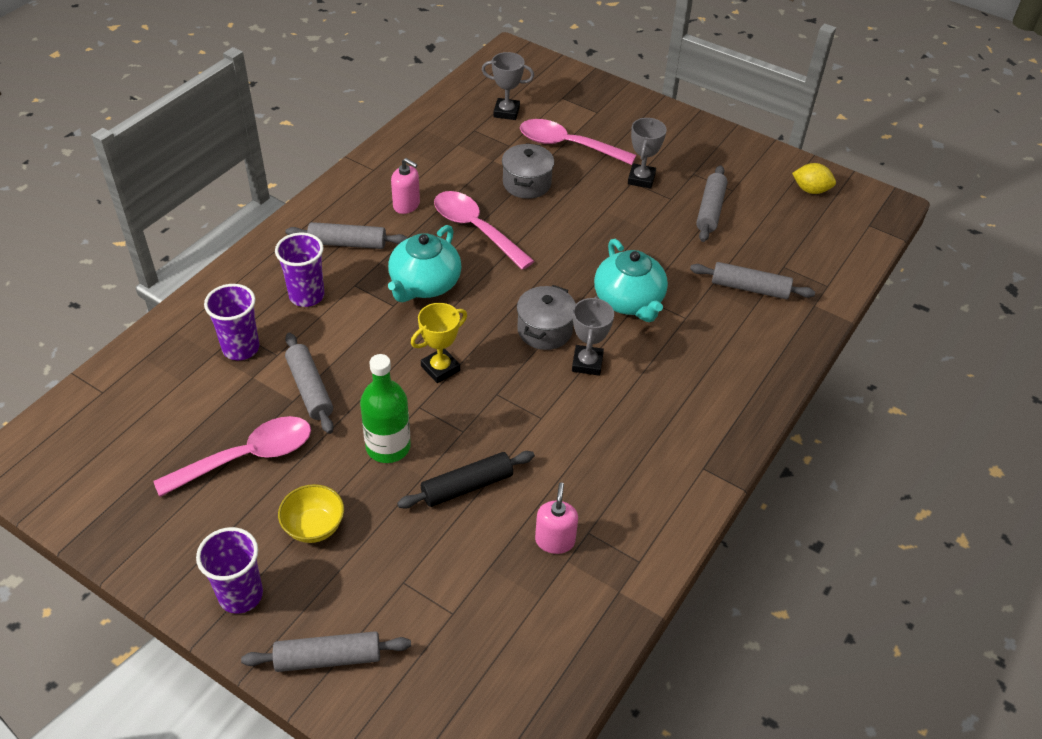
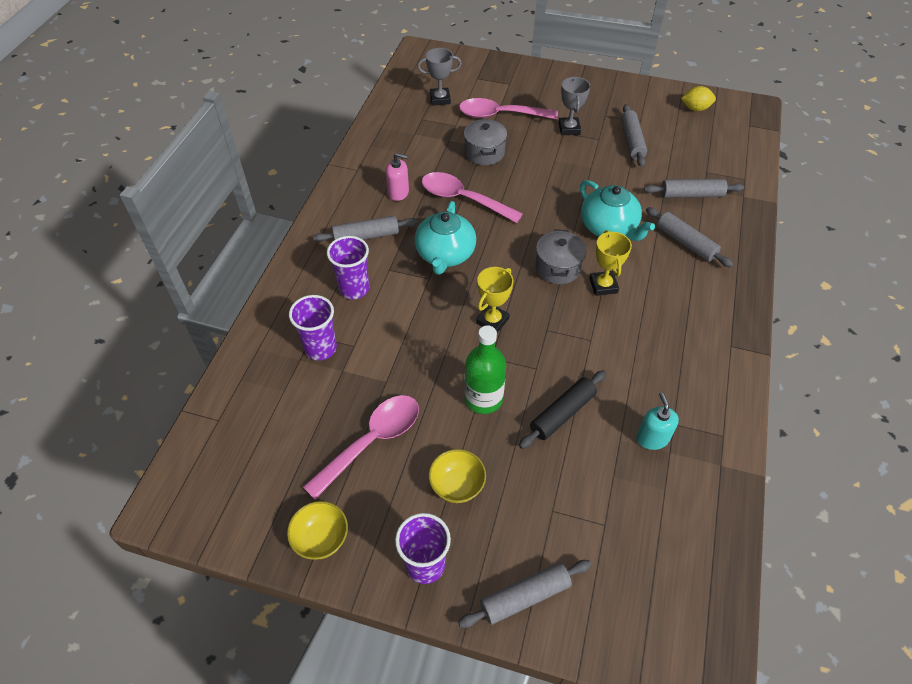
camera: 15 degrees left, 5 degrees up
grey rolling pin [285,333,334,434] -> grey rolling pin moved to [646,207,734,267]
pink soap dispenser [535,482,578,554] -> turquoise soap dispenser [636,392,679,450]
grey trophy [572,296,614,376] -> yellow trophy [589,230,632,296]
none -> yellow bowl [287,501,348,560]

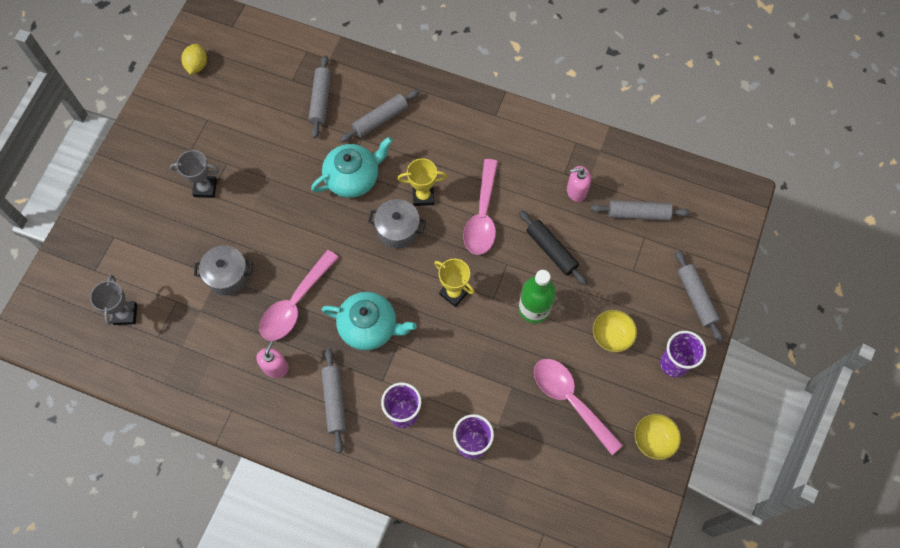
camera: 85 degrees left, 15 degrees up
pink spoon [459,98,558,119] -> pink spoon moved to [463,159,498,255]
grey rolling pin [621,104,647,167] -> grey rolling pin moved to [591,200,690,221]
turquoise soap dispenser [636,392,679,450] -> pink soap dispenser [567,166,591,202]

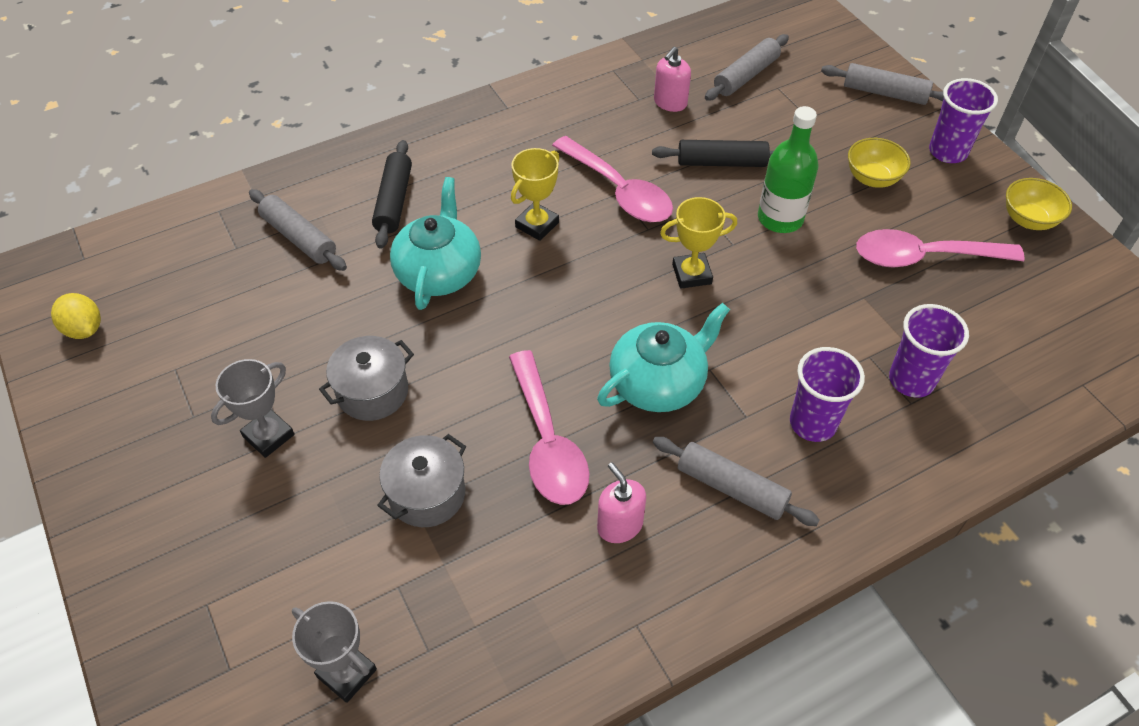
camera: 50 degrees left, 15 degrees down
grey rolling pin [340,90,419,142] -> black rolling pin [372,140,412,249]
grey pot [368,199,426,249] -> grey pot moved to [319,336,414,421]

